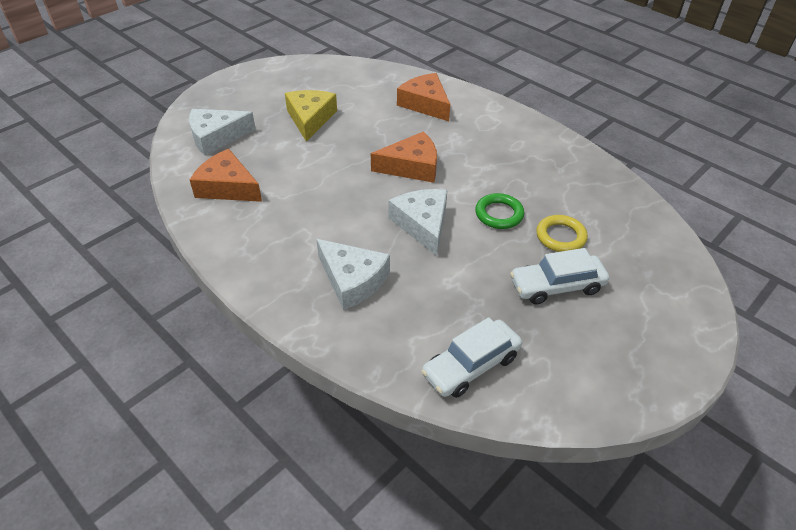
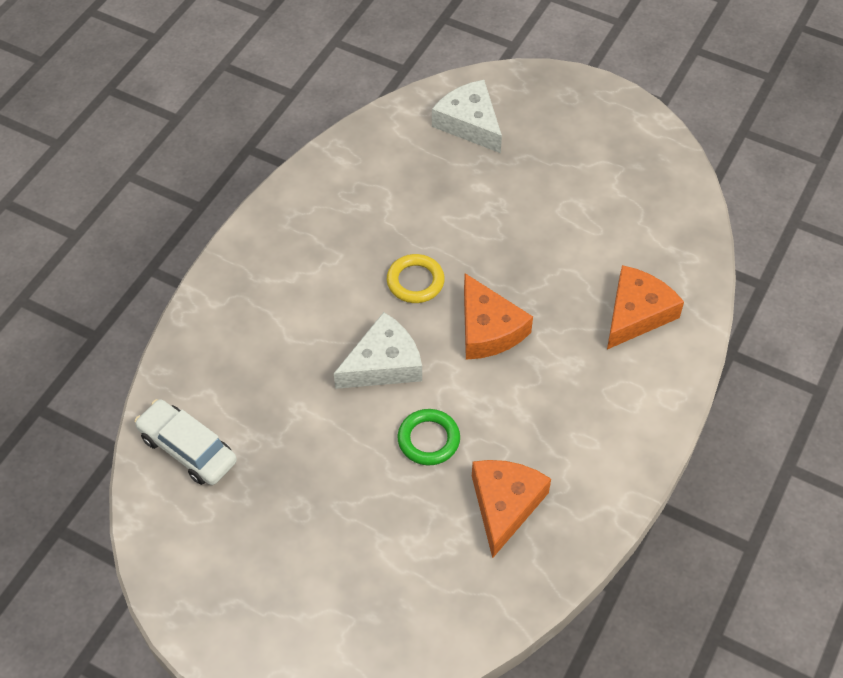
camera: 75 degrees right, 10 degrees up
orange cheese [190,149,262,202] -> orange cheese moved to [472,460,551,559]
yellow cheese [285,90,337,142] -> none
white cheese [316,239,390,310] -> none
white car [510,248,609,305] -> none
yellow ring [536,215,588,252] -> yellow ring moved to [387,254,445,303]

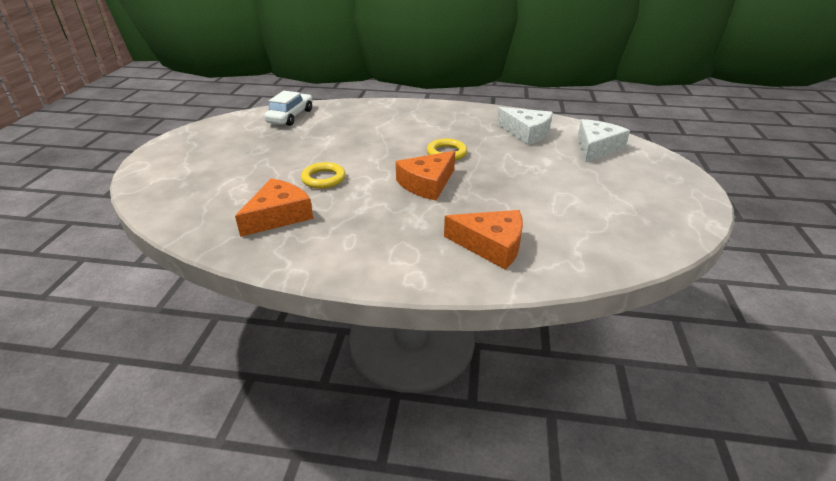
camera: 70 degrees right, 20 degrees down
white cheese [334,312,422,389] -> white cheese moved to [497,107,553,145]
green ring [398,409,460,465] -> yellow ring [301,162,346,189]
orange cheese [472,460,551,559] -> orange cheese turned 45 degrees counterclockwise [235,179,313,237]

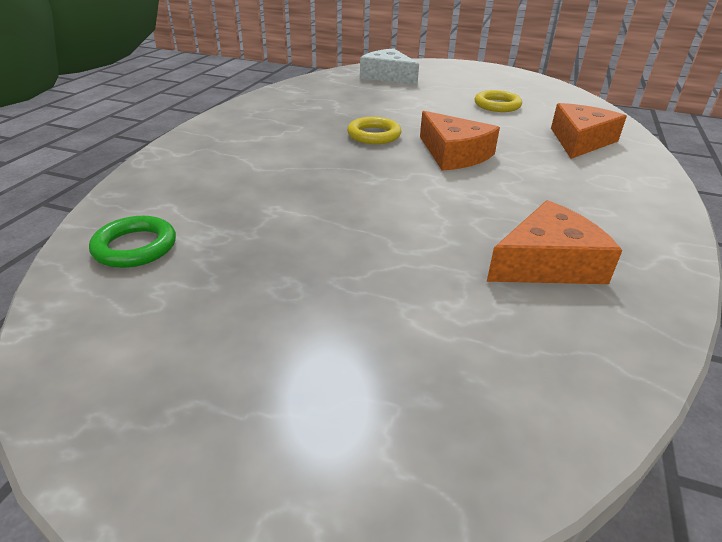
camera: 80 degrees left, 0 degrees up
orange cheese [235,179,313,237] -> orange cheese turned 105 degrees clockwise [487,200,622,284]
white car [264,91,313,126] -> green ring [89,216,176,268]
yellow ring [301,162,346,189] -> yellow ring moved to [475,90,522,112]
white cheese [497,107,553,145] -> none

